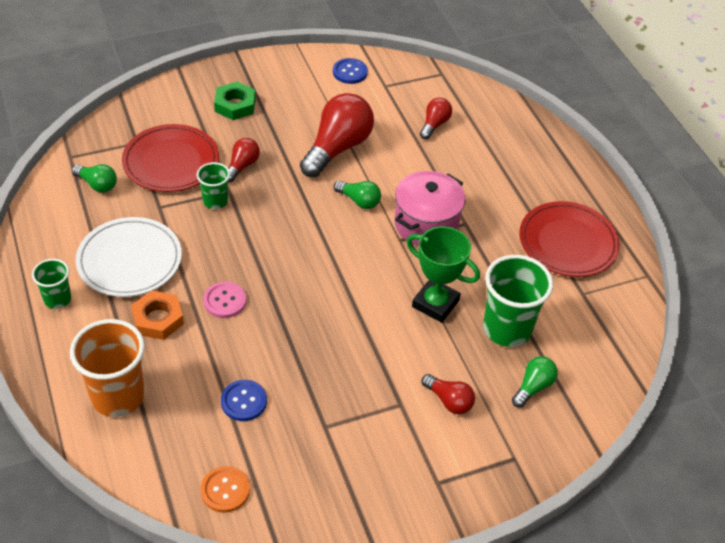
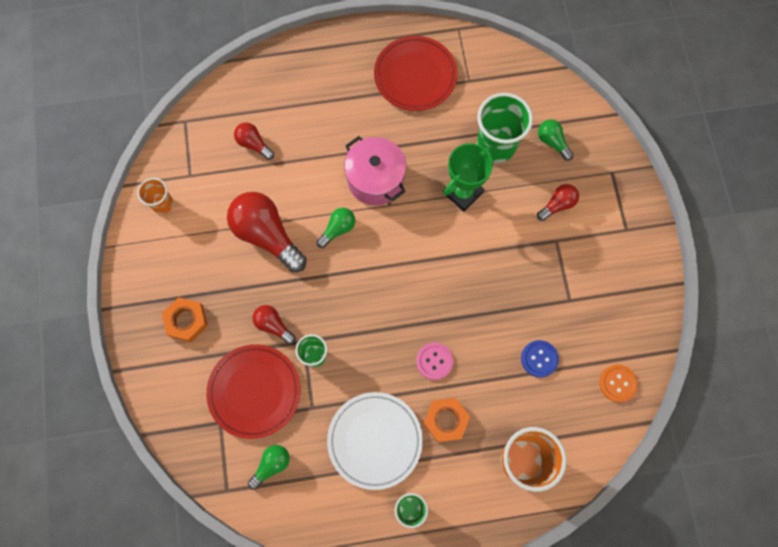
camera: 75 degrees left, 25 degrees up
green nut [214,82,256,120] -> orange nut [162,297,208,342]
blue button [333,58,368,84] -> orange cup [137,178,173,214]

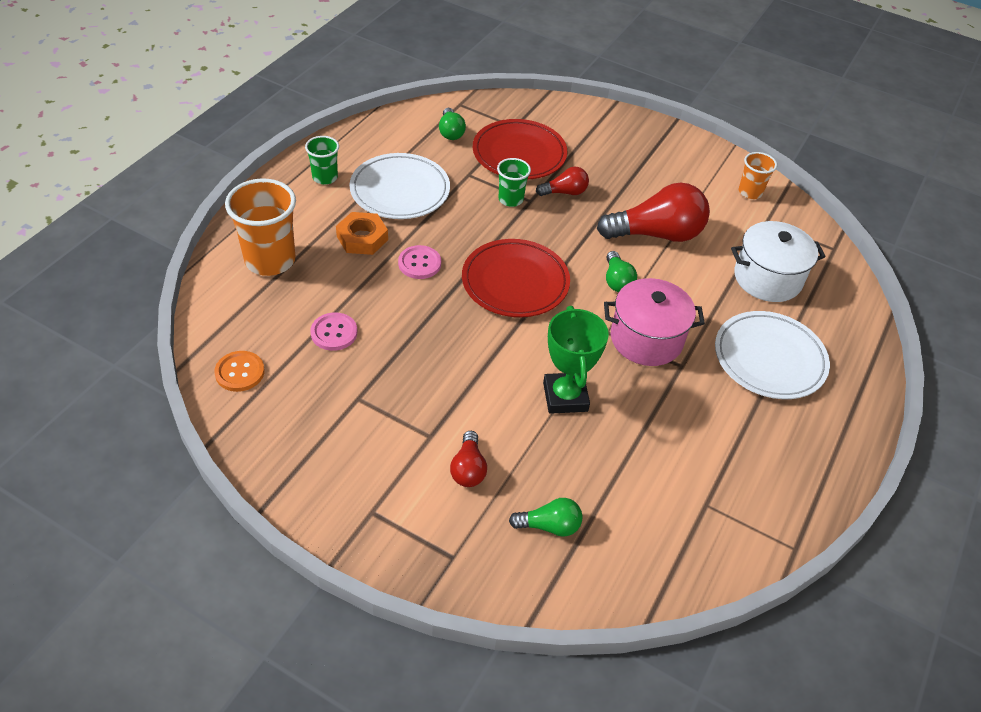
camera: 125 degrees right, 25 degrees down
orange nut [162,297,208,342] -> none
red light bulb [234,122,274,160] -> white pot [731,221,826,302]
red plate [374,36,457,111] -> red plate moved to [462,239,570,317]
green cup [477,93,533,163] -> none
blue button [521,340,559,378] -> pink button [310,313,357,351]
none -> white plate [715,311,830,399]

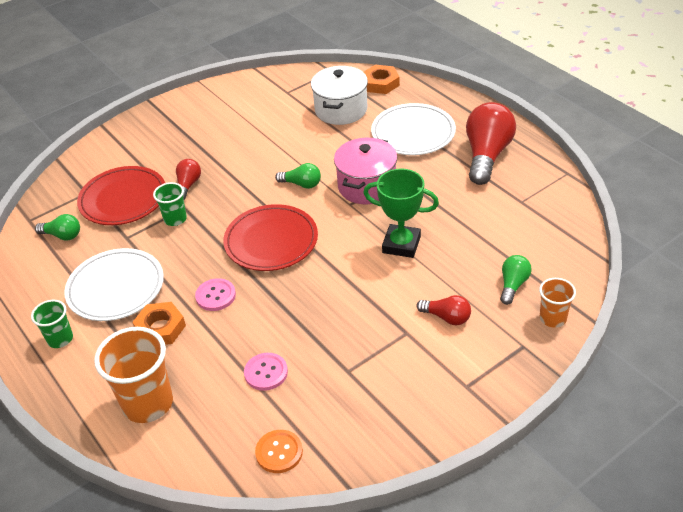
camera: 60 degrees left, 5 degrees down
red light bulb [597,183,710,242] -> red light bulb moved to [466,102,516,185]
orange cup [739,152,777,199] -> orange cup moved to [539,278,576,328]
none -> orange nut [364,65,400,94]

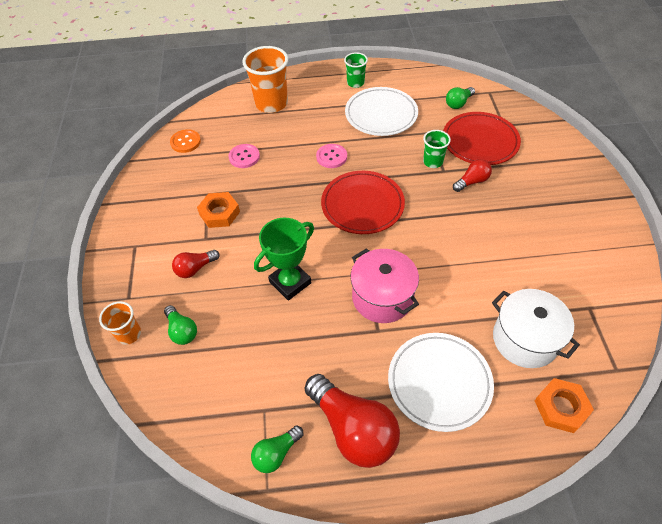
camera: 120 degrees right, 10 degrees up
orange nut [132,302,186,345] -> orange nut moved to [197,192,240,228]
red light bulb [176,159,201,200] -> red light bulb turned 75 degrees counterclockwise [453,159,492,192]
green light bulb [275,163,321,189] -> green light bulb moved to [251,426,303,473]

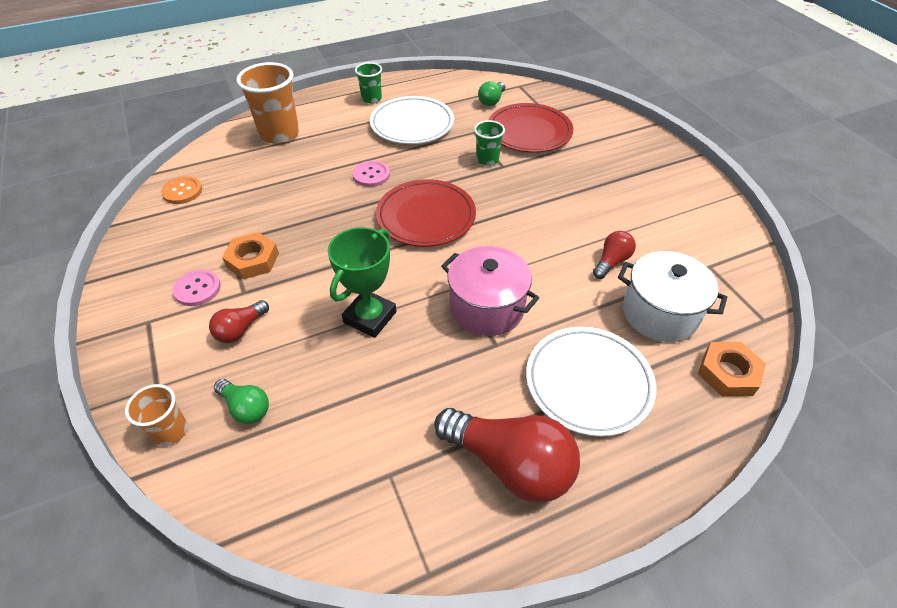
camera: 20 degrees left, 5 degrees down
pink button [228,144,260,168] -> pink button moved to [173,269,221,306]
green light bulb [251,426,303,473] -> none
red light bulb [453,159,492,192] -> red light bulb moved to [593,231,636,279]

